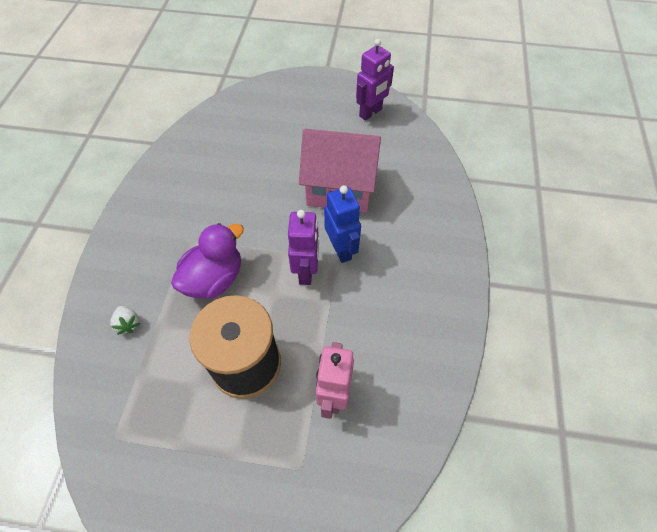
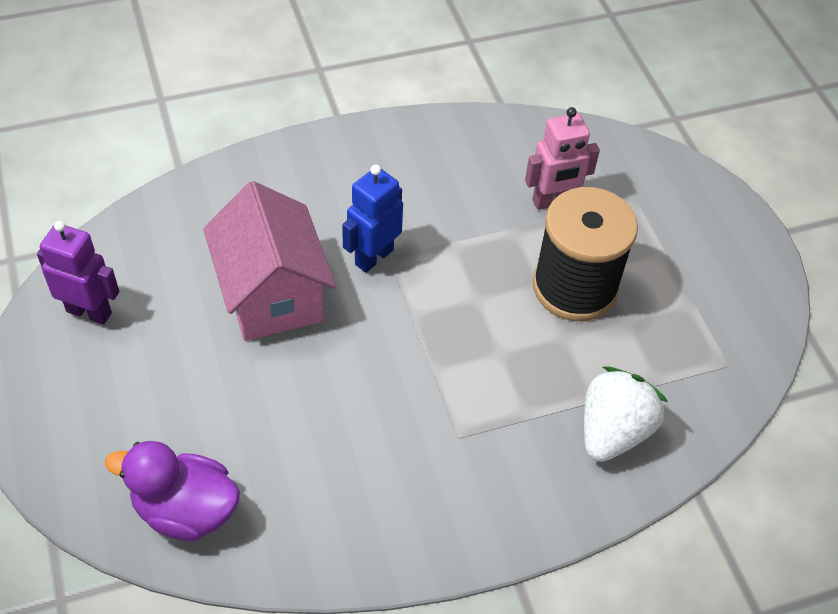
camera: 120 degrees left, 5 degrees down
white strawberry [110,306,141,335] -> white strawberry [584,366,668,462], size x2.19
purple duck [171,223,244,299] -> purple duck moved to [105,441,240,541]
purple robot [288,210,319,285] -> none

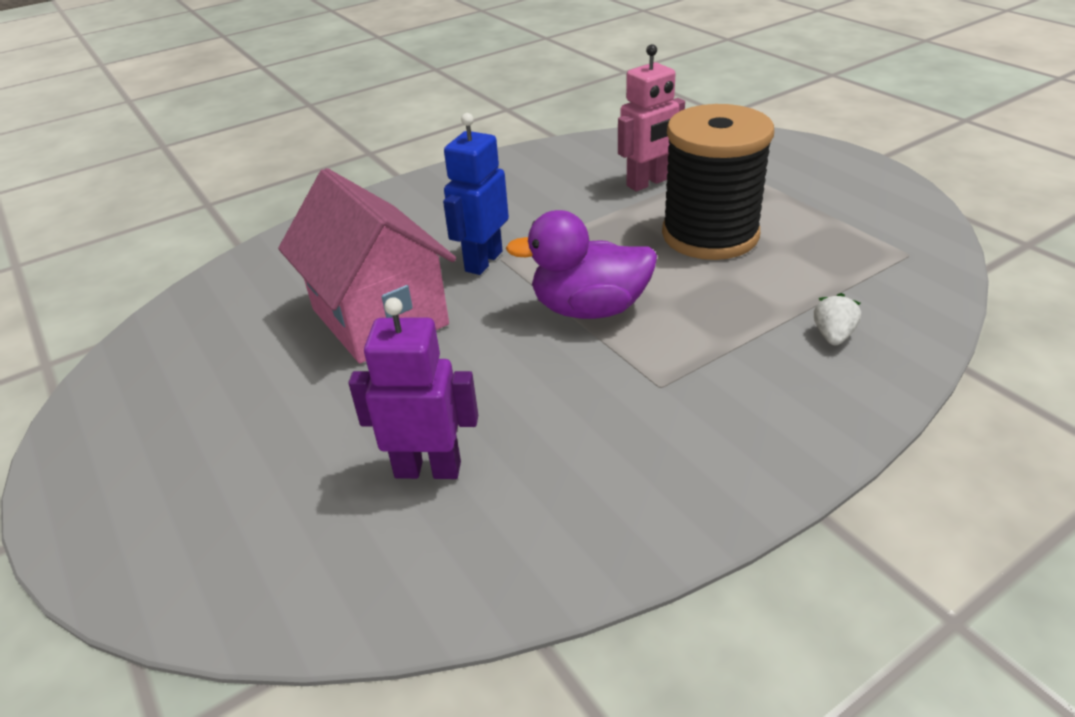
camera: 10 degrees left, 15 degrees down
purple robot [37,221,119,325] -> purple robot moved to [349,297,478,479]
purple duck [105,441,240,541] -> purple duck moved to [506,210,657,319]
white strawberry [584,366,668,462] -> white strawberry [814,293,861,345], size x0.46

